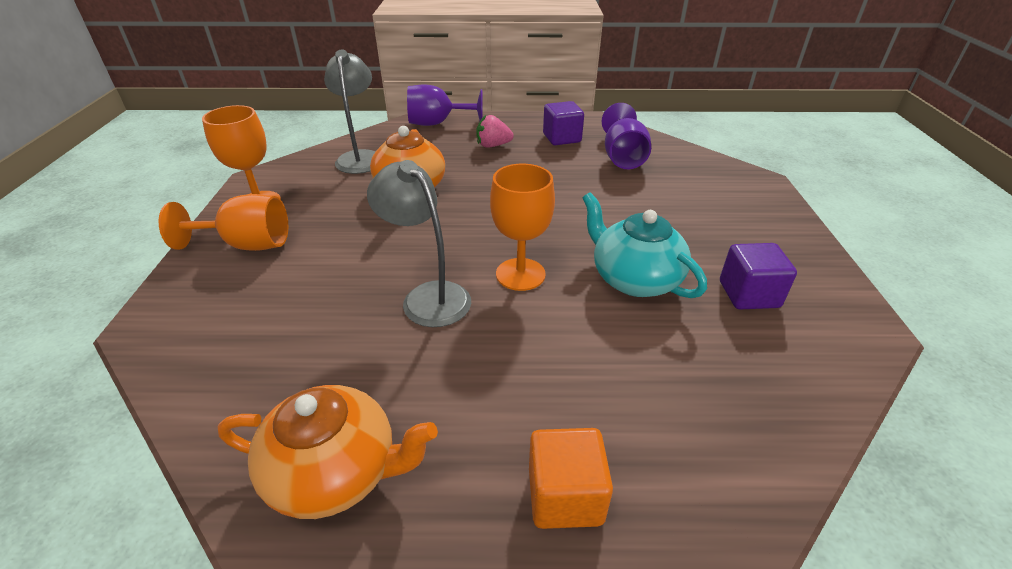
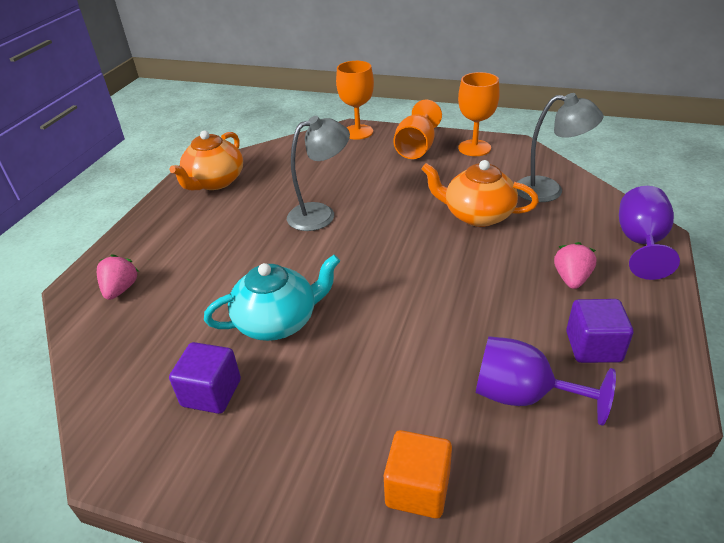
camera: 110 degrees right, 0 degrees up
orange goblet [490,164,555,291] -> orange goblet moved to [336,61,374,140]
orange cube [529,428,613,529] -> orange cube moved to [383,430,452,519]
none -> pink strawberry [97,254,139,300]

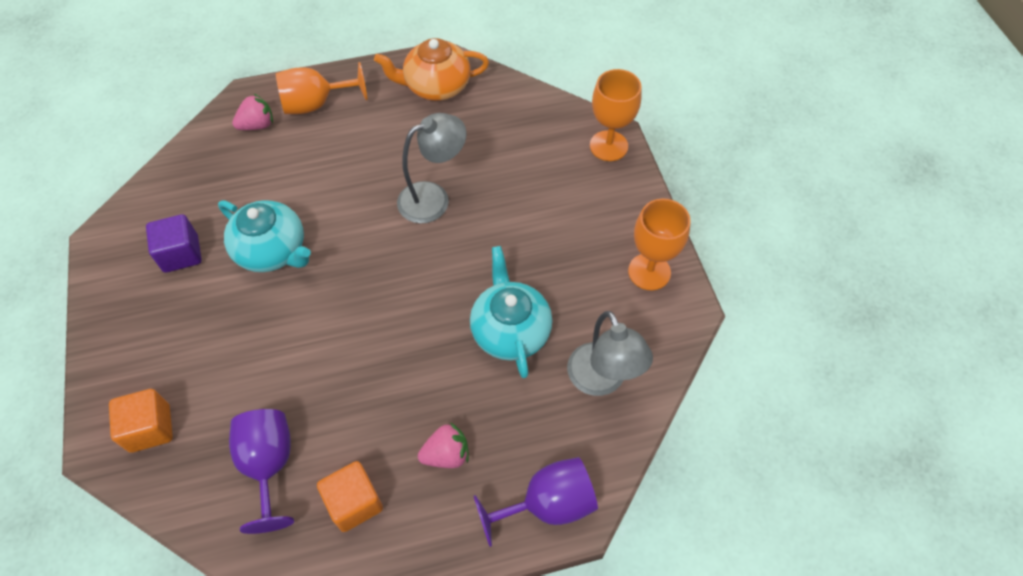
camera: 55 degrees right, 20 degrees up
grey lamp [287,116,350,231] -> grey lamp turned 60 degrees counterclockwise [397,113,467,223]
orange goblet [393,99,442,159] -> orange goblet moved to [276,62,368,114]
orange teapot [422,160,539,227] -> turquoise teapot [470,246,552,378]
purple cube [566,299,633,363] -> orange cube [317,461,383,532]

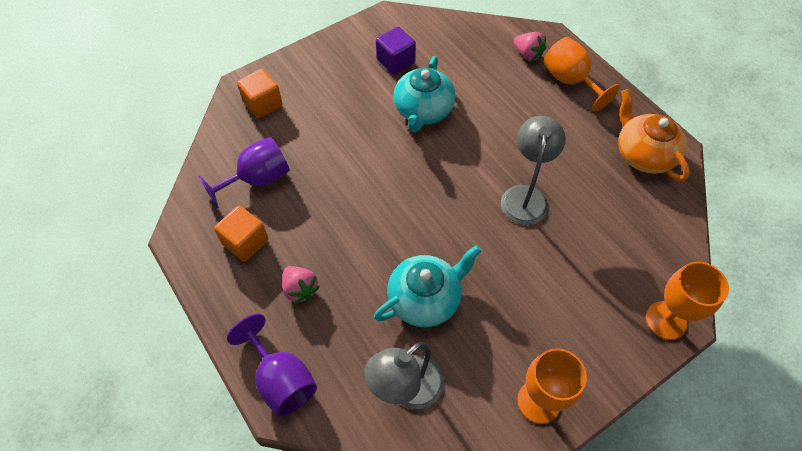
camera: 70 degrees right, 0 degrees up
grey lamp [397,113,467,223] -> grey lamp turned 120 degrees counterclockwise [501,116,566,225]

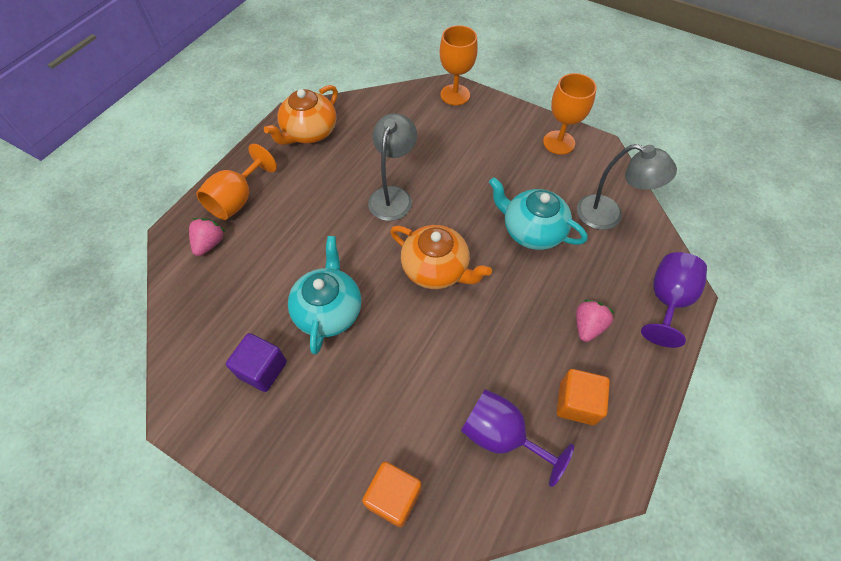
camera: 115 degrees left, 0 degrees up
turquoise teapot [393,56,456,132] -> turquoise teapot turned 75 degrees counterclockwise [288,236,361,354]
grey lamp [501,116,566,225] -> grey lamp turned 120 degrees clockwise [368,113,417,221]
none -> orange teapot [390,225,492,289]

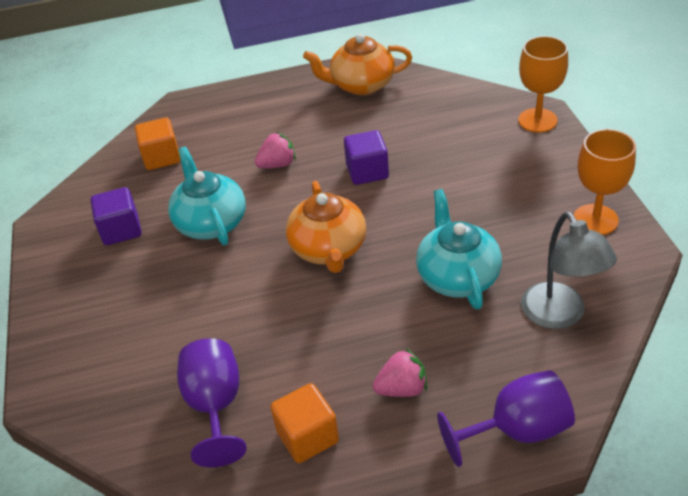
camera: 50 degrees right, 15 degrees down
pink strawberry [189,218,225,256] -> pink strawberry moved to [255,132,296,168]
orange goblet [196,144,277,220] -> none
turquoise teapot [288,236,361,354] -> turquoise teapot turned 75 degrees counterclockwise [168,147,246,245]
orange cube [362,462,421,528] -> orange cube moved to [135,118,180,170]
grey lamp [368,113,417,221] -> purple cube [344,130,389,185]

